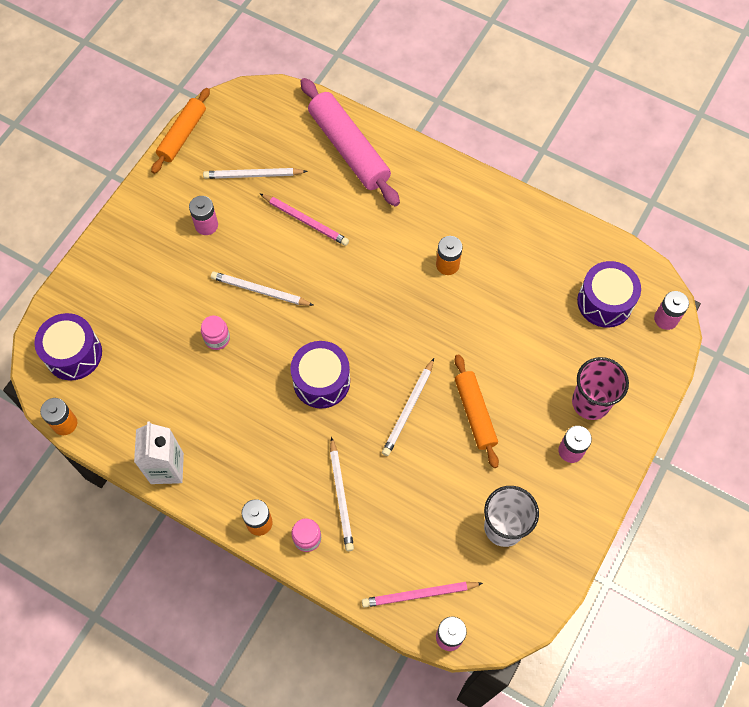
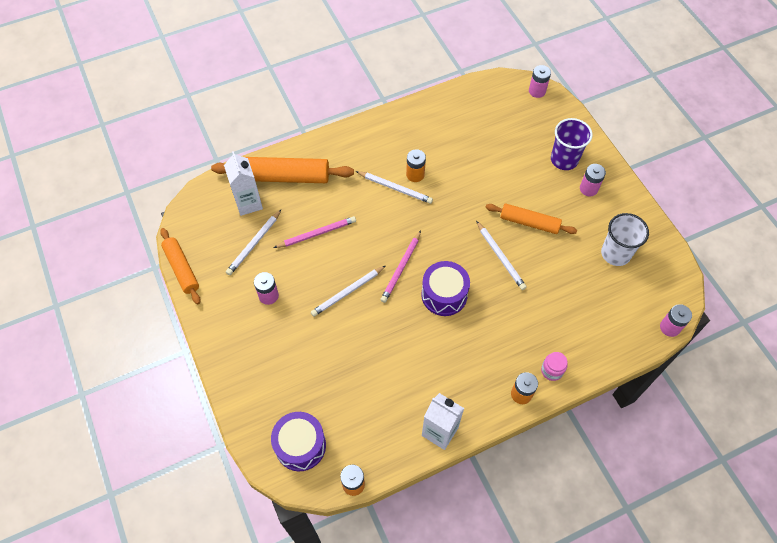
camera: 55 degrees left, 5 degrees down
pink jar [201,315,230,350] -> none
pink rolling pin [300,78,400,206] -> orange rolling pin [211,157,354,183]
white pencil [330,437,354,551] -> white pencil moved to [356,171,433,204]
pink pencil [362,582,483,608] -> pink pencil moved to [380,230,421,303]
pink cup [572,357,629,420] -> purple cup [551,118,593,170]
purple drum [577,261,641,328] -> none
none -> white carton [224,151,263,216]

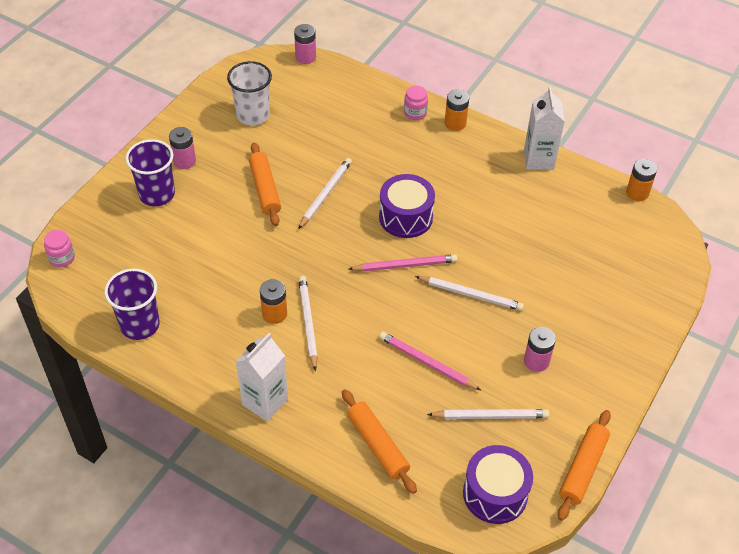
camera: 125 degrees left, 10 degrees down
orange rolling pin [211,157,354,183] -> orange rolling pin [342,389,417,494], size x0.64
white carton [224,151,263,216] -> white carton moved to [235,333,288,422]
purple drum [271,412,326,471] -> purple drum moved to [463,445,533,524]
pink battery [529,65,551,98] -> pink jar [44,230,75,267]
none -> purple cup [105,268,160,340]

